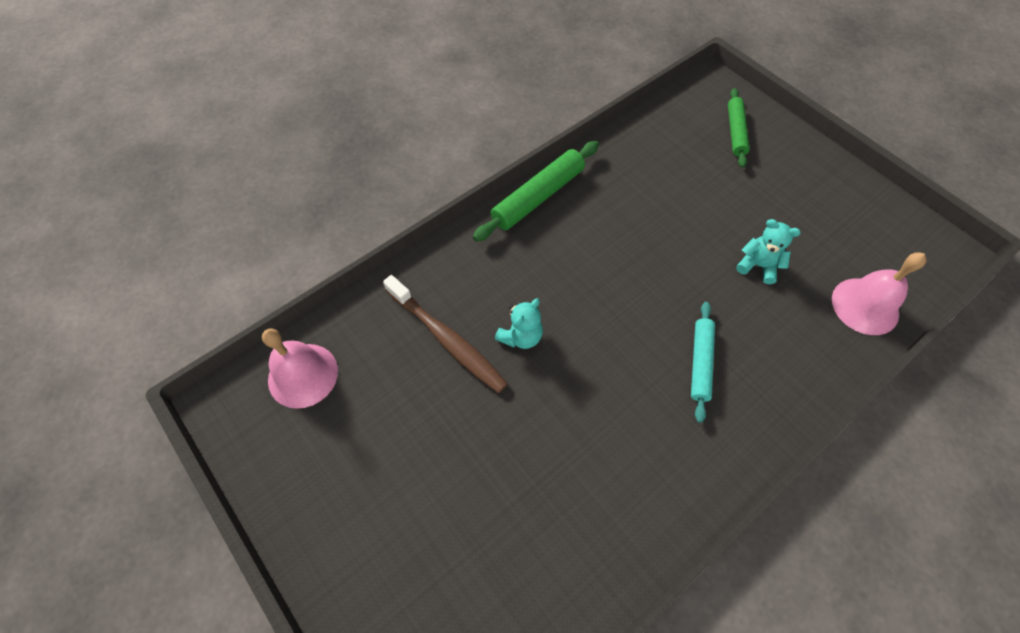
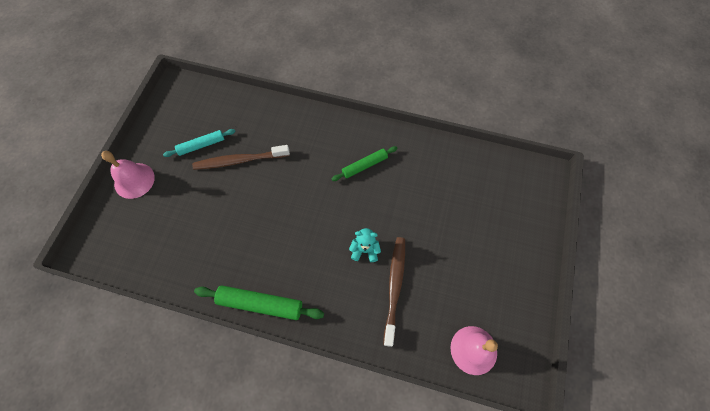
camera: 125 degrees left, 5 degrees up
turquoise rolling pin [691,302,715,423] -> turquoise rolling pin moved to [163,129,236,157]
green rolling pin [728,88,750,168] -> green rolling pin moved to [332,146,398,181]
turquoise teddy bear [736,219,801,284] -> brown toothbrush [192,145,290,170]
pink bell [832,252,926,335] -> pink bell moved to [101,151,155,199]

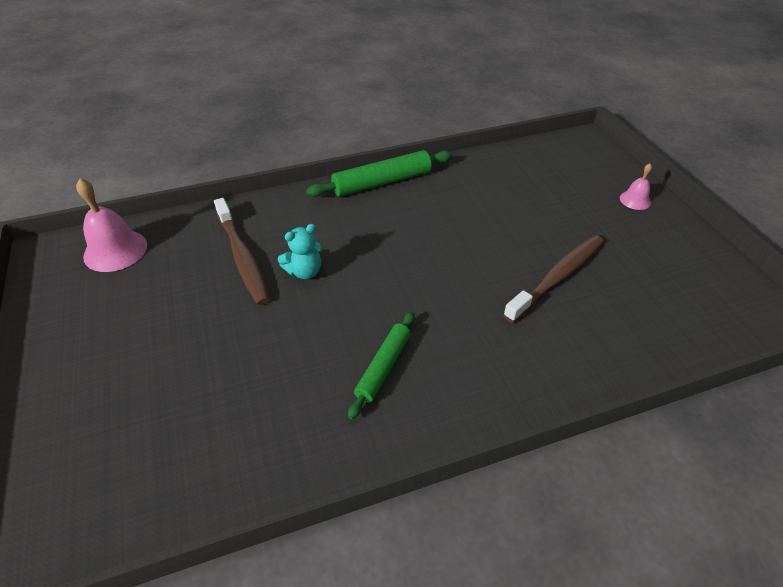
camera: 145 degrees right, 20 degrees down
pink bell [101,151,155,199] -> pink bell [620,163,652,210], size x0.55
turquoise rolling pin [163,129,236,157] -> none

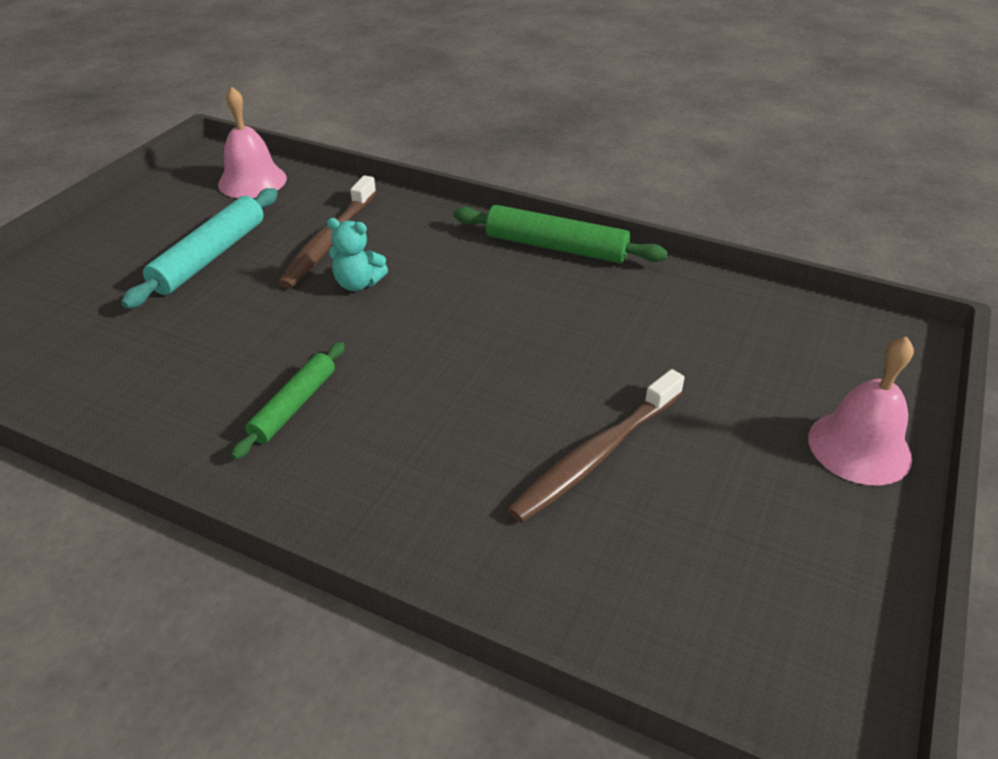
camera: 45 degrees right, 5 degrees down
green rolling pin [348,312,415,419] -> green rolling pin turned 45 degrees counterclockwise [231,342,345,460]
brown toothbrush [503,235,604,323] -> brown toothbrush turned 135 degrees clockwise [507,369,685,523]
pink bell [620,163,652,210] -> pink bell [808,336,914,485], size x1.82
none -> turquoise rolling pin [121,188,278,309]

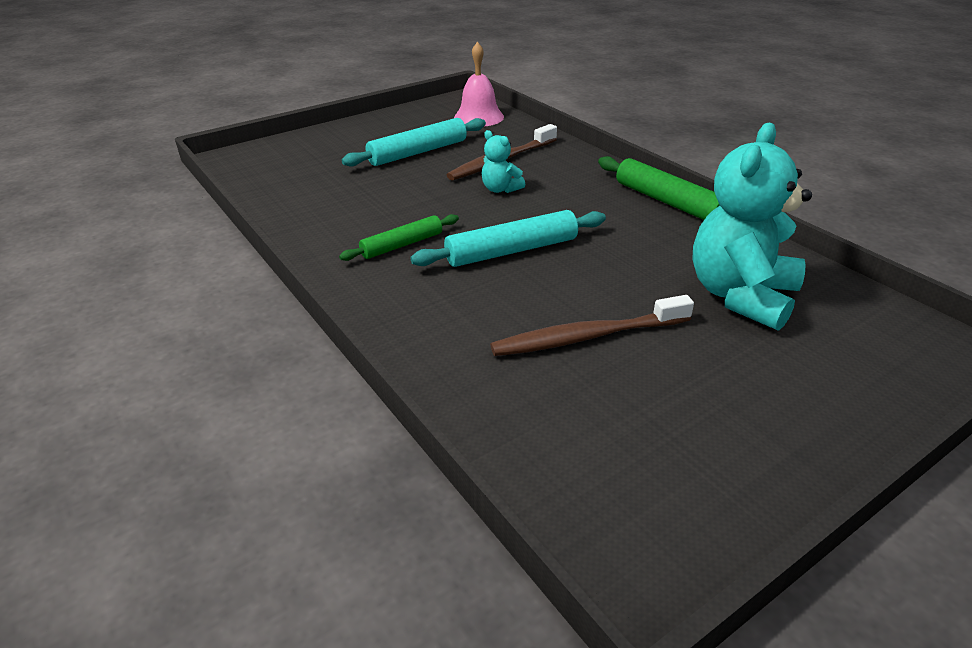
camera: 30 degrees right, 5 degrees down
pink bell [808,336,914,485] -> none
none -> turquoise rolling pin [410,210,606,267]
none -> turquoise teddy bear [692,123,812,331]

